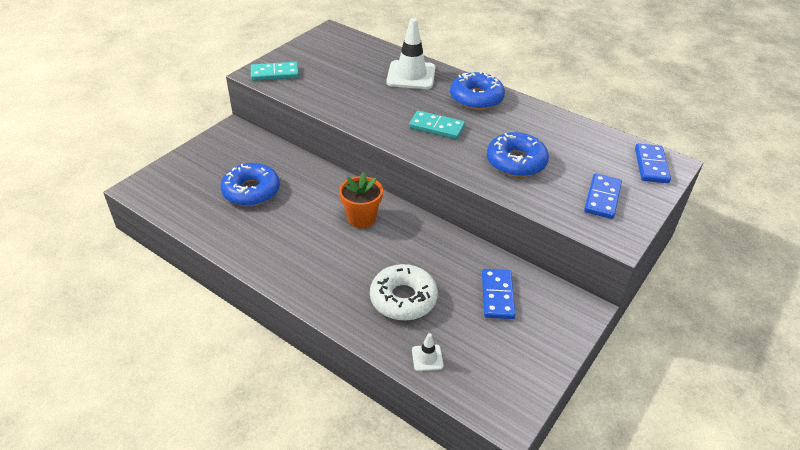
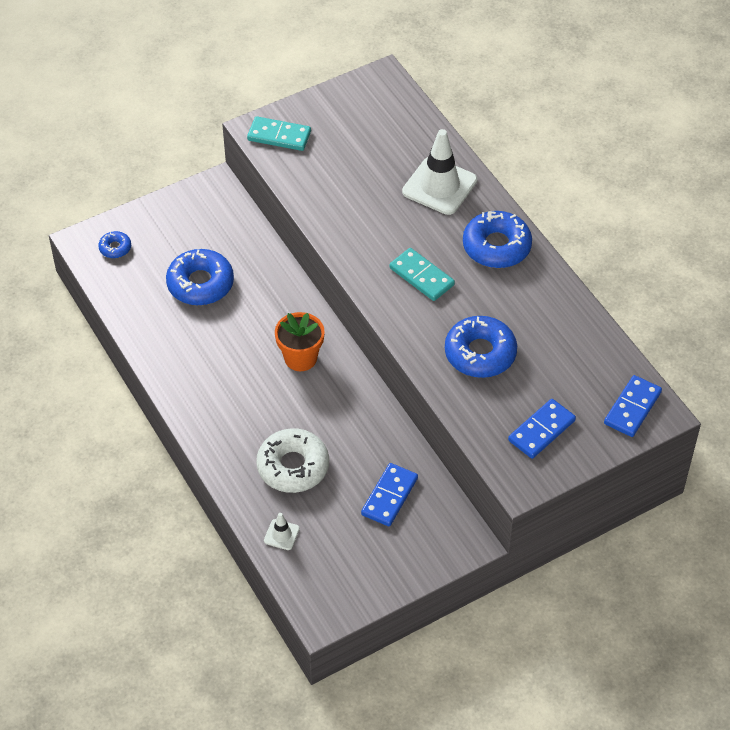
camera: 25 degrees right, 10 degrees up
none -> blue donut [98,231,131,258]

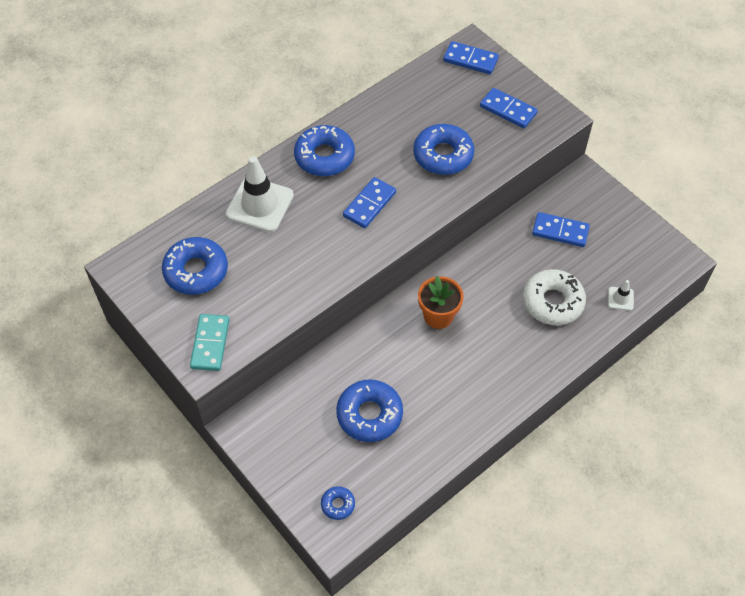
camera: 100 degrees left, 5 degrees up
turquoise domino [389,248,455,301] -> blue domino [343,177,396,228]
none -> blue donut [162,237,228,295]

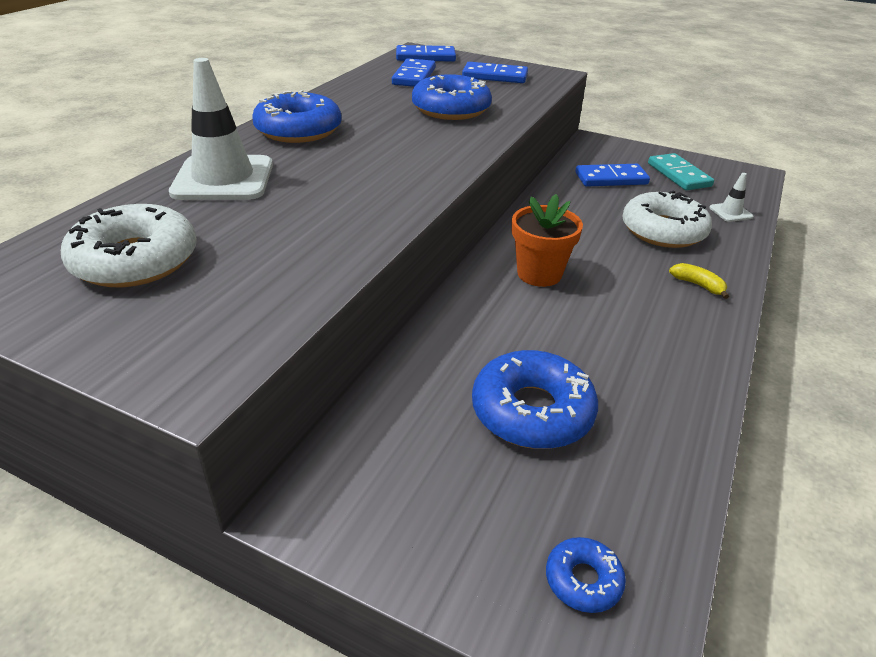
camera: 25 degrees left, 20 degrees down
blue donut [162,237,228,295] -> white donut [61,204,197,287]
turquoise domino [190,314,229,371] -> turquoise domino moved to [648,153,714,190]
blue domino [343,177,396,228] -> blue domino moved to [392,58,436,87]
none -> yellow banana [669,263,729,299]

